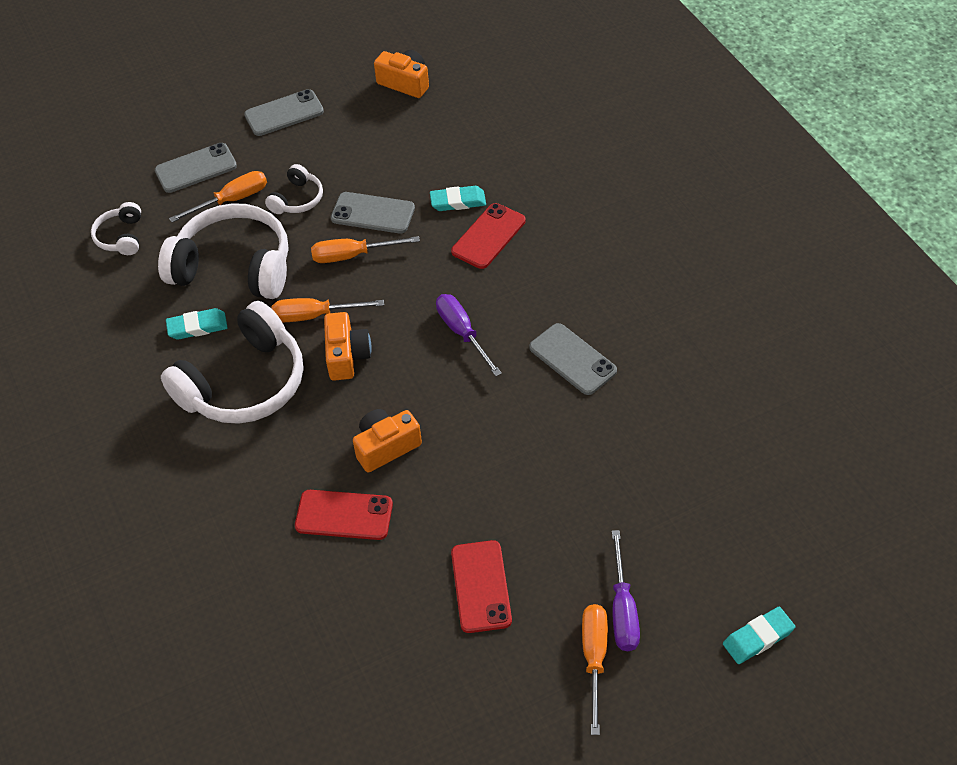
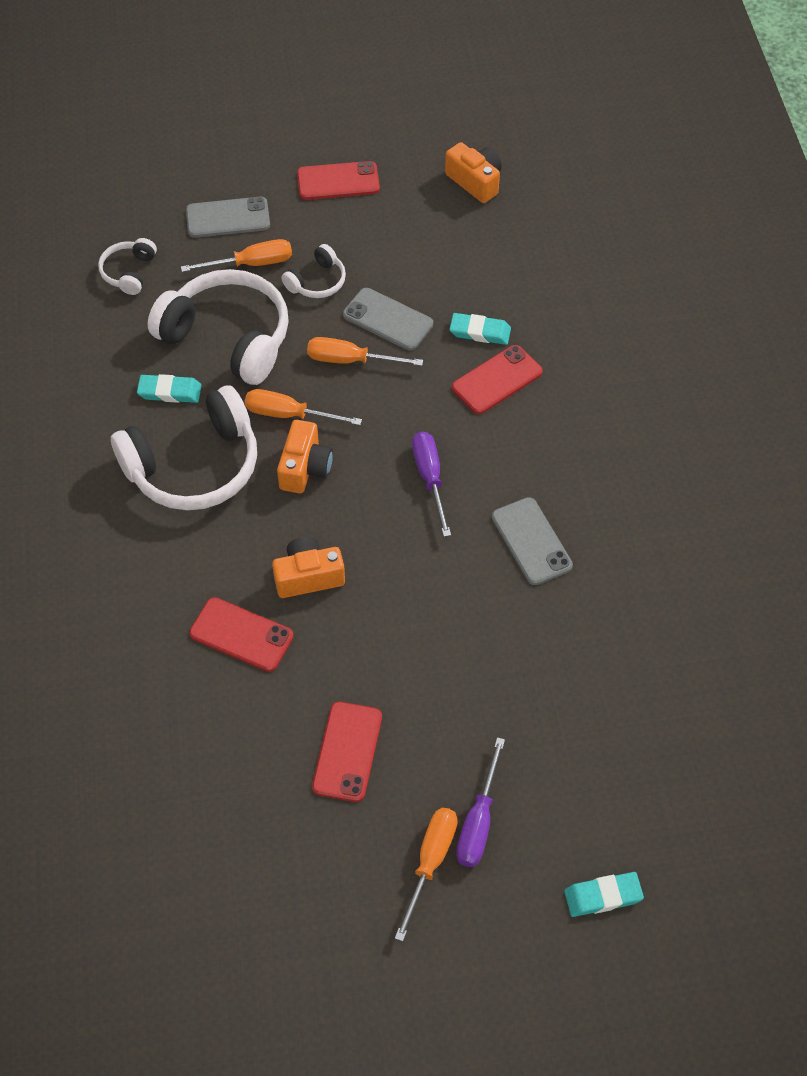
camera: 15 degrees right, 5 degrees up
grey phone [244,89,324,136] -> red phone [297,161,380,200]

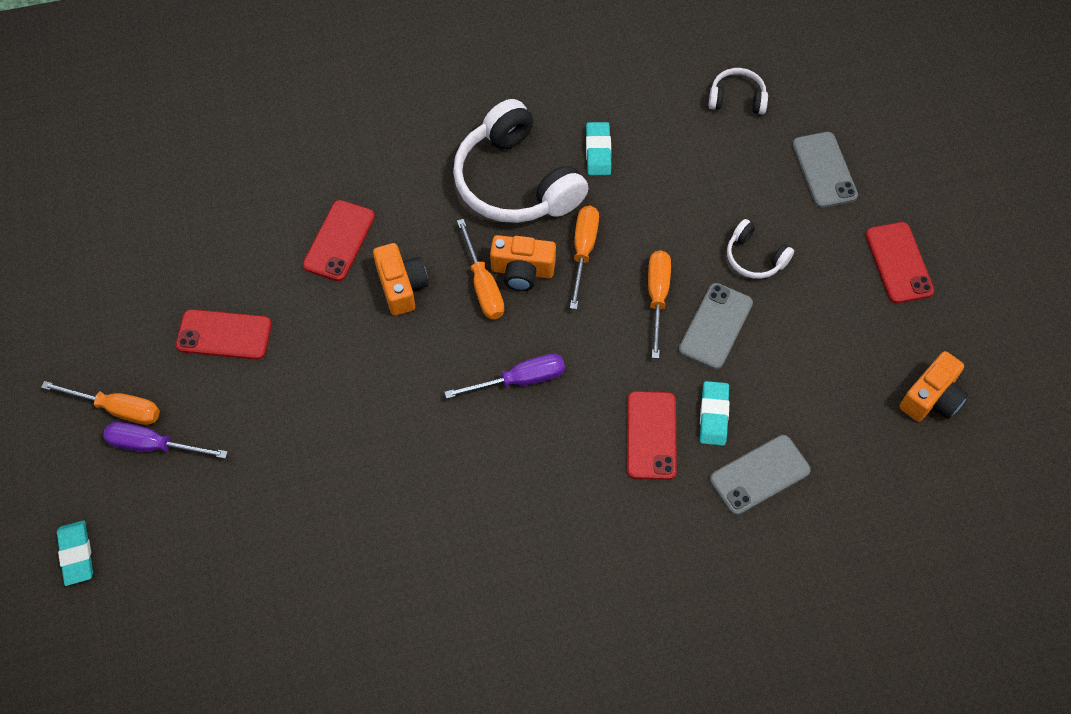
camera: 85 degrees right, 5 degrees up
white headphones [148,269,289,385] -> none
orange screwdriver [181,239,292,272] -> orange screwdriver moved to [457,219,504,319]
red phone [452,345,543,414] -> red phone turned 45 degrees clockwise [627,391,677,480]
grey phone [492,497,573,585] -> grey phone moved to [710,435,811,515]

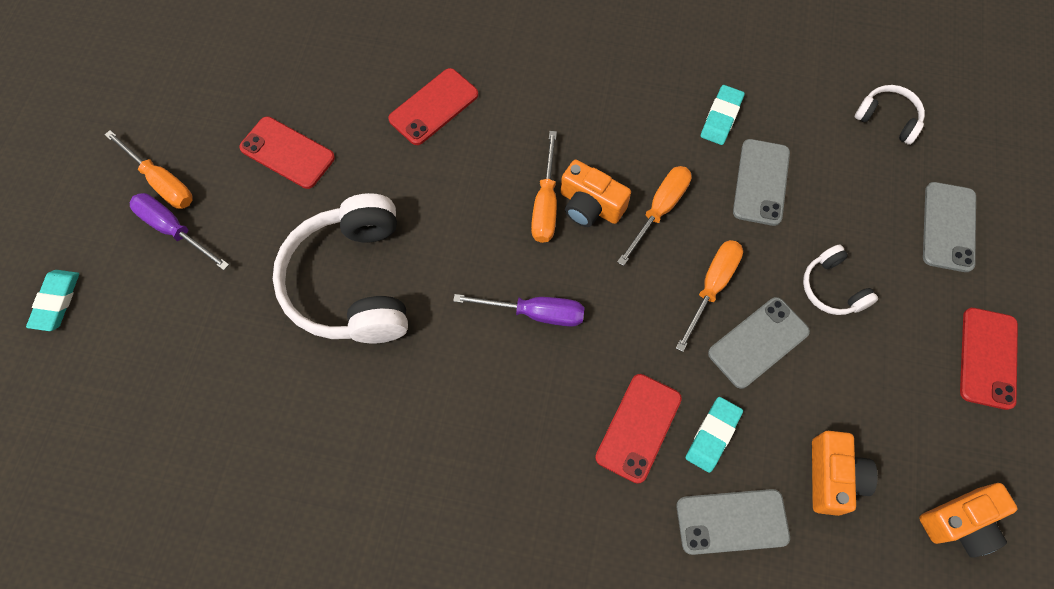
camera: 25 degrees right, 5 degrees up
orange camera [373,243,428,316] -> orange camera moved to [812,431,878,516]
white headphones [453,99,589,223] -> white headphones moved to [273,193,408,343]
none -> grey phone [733,139,790,226]

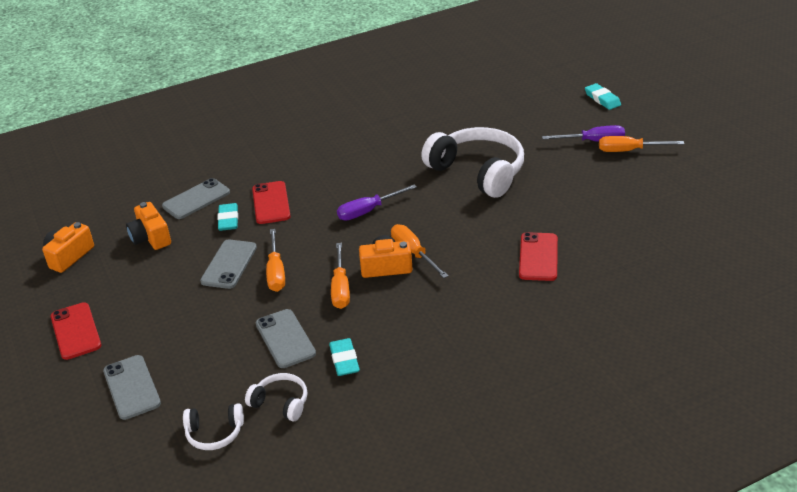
camera: 145 degrees right, 30 degrees down
red phone [239,117,335,189] -> none
white headphones [803,245,878,315] -> white headphones moved to [245,373,307,421]

